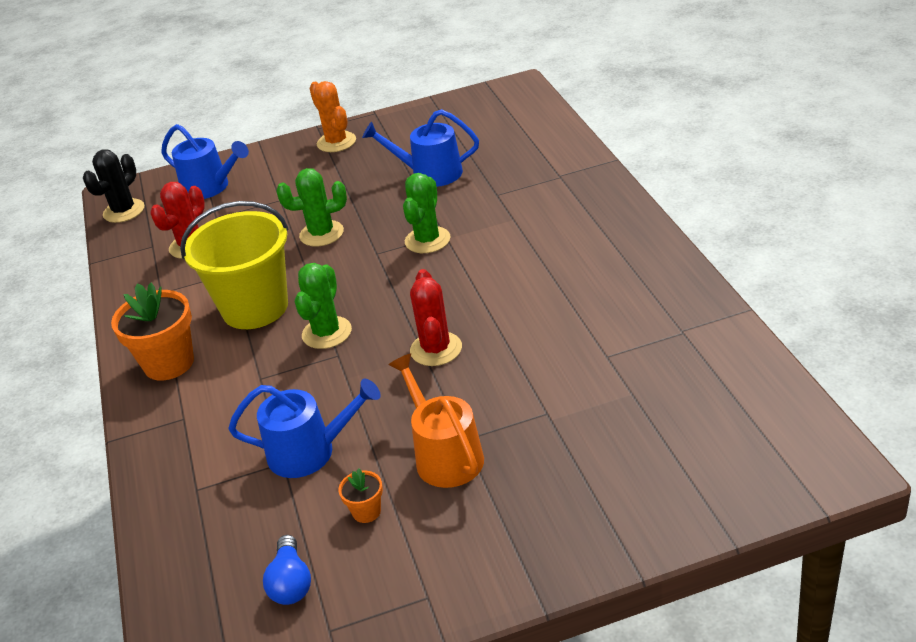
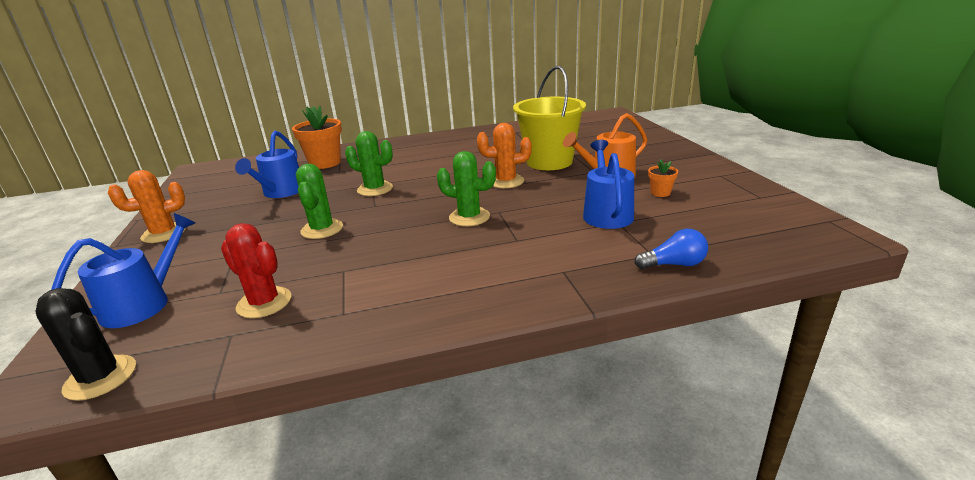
camera: 90 degrees left, 10 degrees down
orange flower pot [111,282,194,380] -> orange flower pot moved to [292,105,342,169]
yellow bucket [180,201,288,329] -> yellow bucket moved to [513,66,586,170]
blue light bulb [263,535,311,605] -> blue light bulb moved to [635,229,708,269]
red cactus [410,269,462,366] -> orange cactus [477,123,532,188]

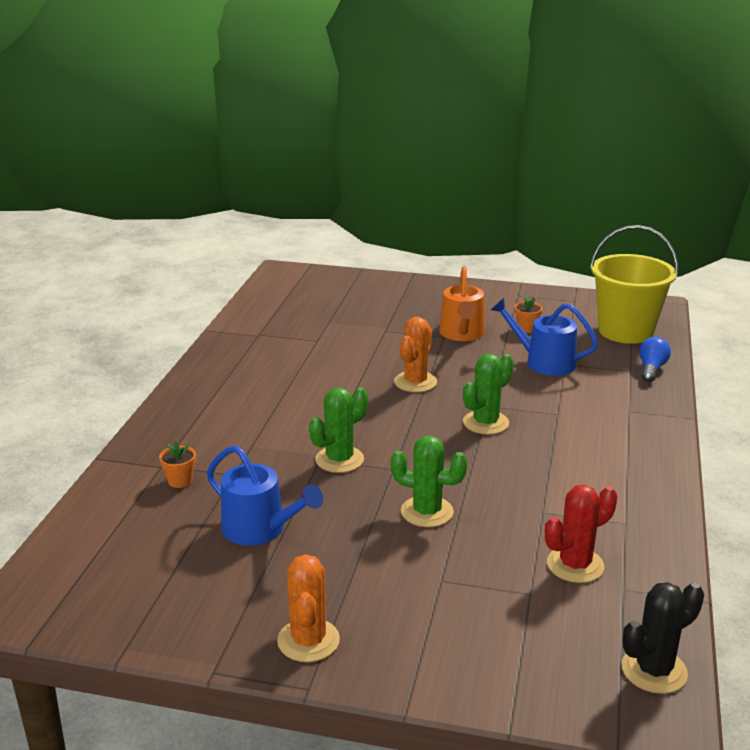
camera: 65 degrees left, 0 degrees up
blue watering can [51,213,195,328] -> none
orange flower pot [292,105,342,169] -> orange flower pot [159,441,196,488], size x0.48
yellow bucket [513,66,586,170] -> yellow bucket moved to [590,225,678,344]

